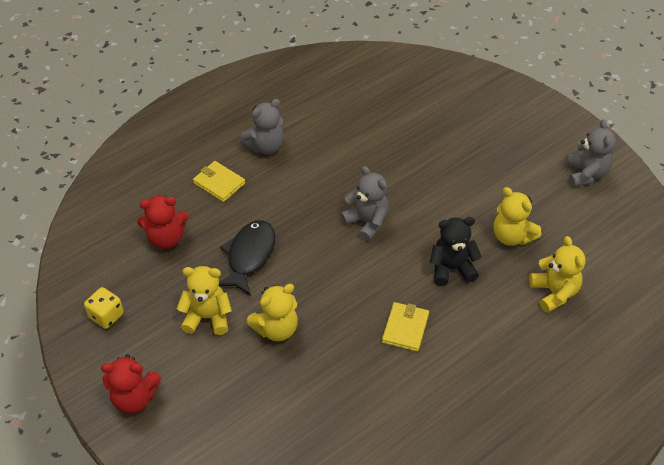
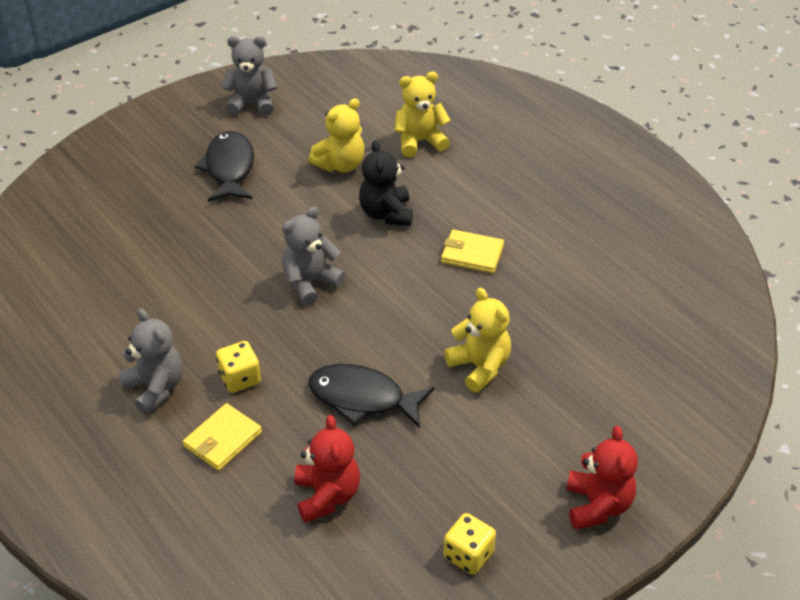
camera: 90 degrees left, 5 degrees down
yellow teddy bear [177,266,232,335] -> none
none -> black fish [195,131,254,202]
none -> yellow dice [216,341,261,393]

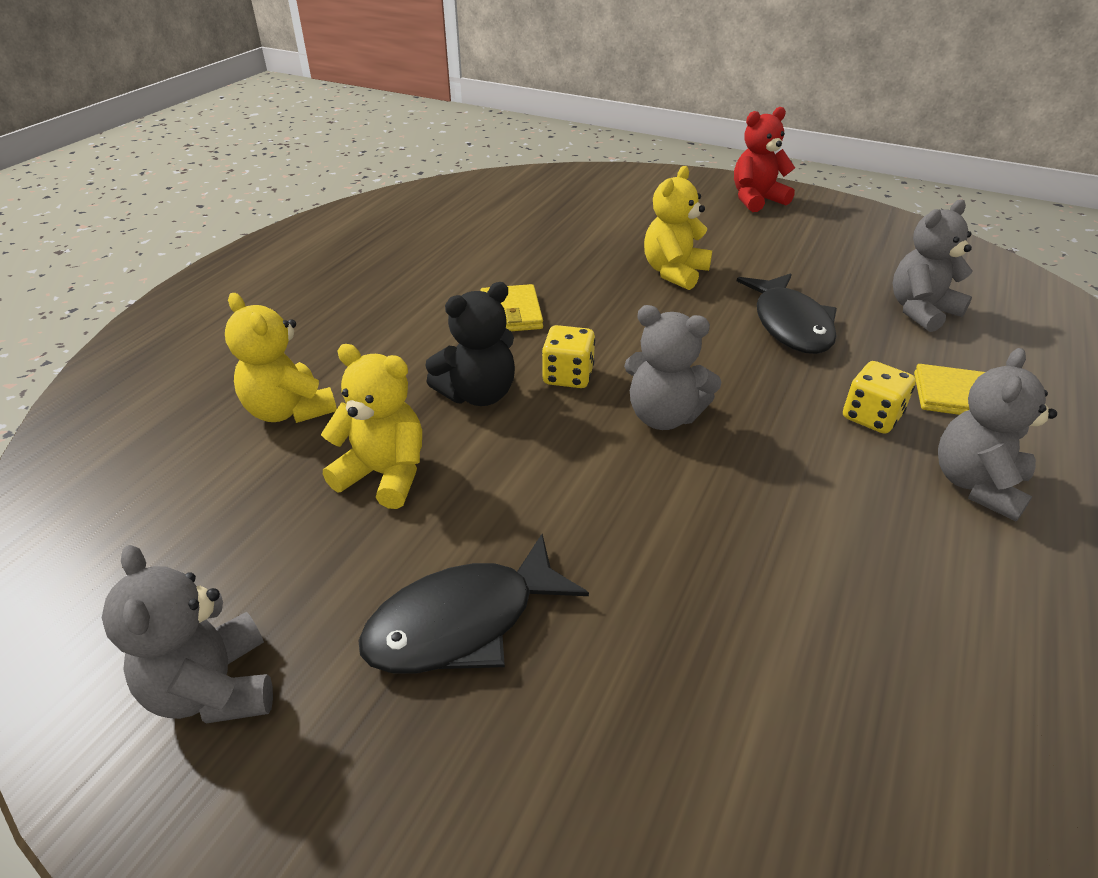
camera: 115 degrees left, 5 degrees down
red teddy bear [295,415,360,523] -> grey teddy bear [893,199,972,332]
yellow dice [443,513,496,575] -> yellow dice moved to [542,325,595,388]

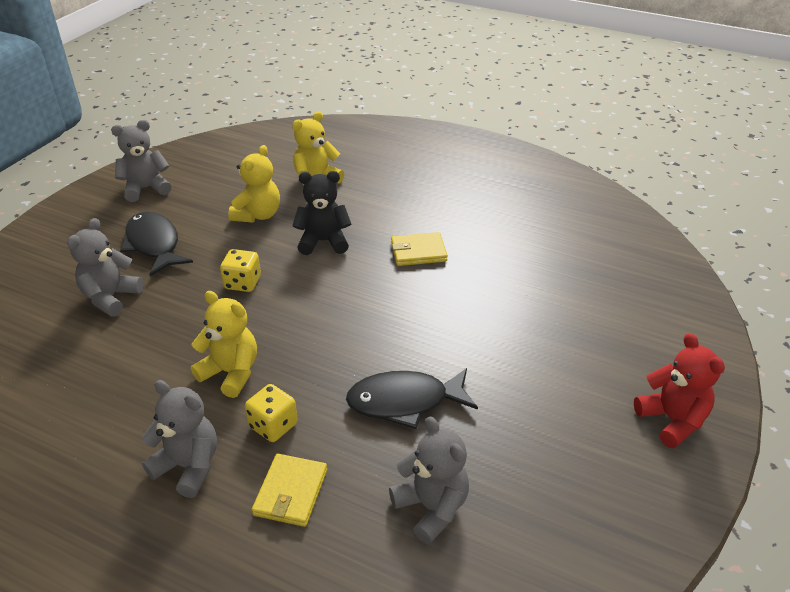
camera: 90 degrees right, 0 degrees up
black teddy bear [425,282,515,406] -> black teddy bear turned 120 degrees clockwise [292,171,352,255]
yellow dice [542,325,595,388] -> yellow dice moved to [220,249,261,292]
grey teddy bear [624,305,721,430] -> grey teddy bear moved to [67,218,144,316]
yellow teddy bear [644,166,712,290] -> yellow teddy bear moved to [191,291,257,398]

